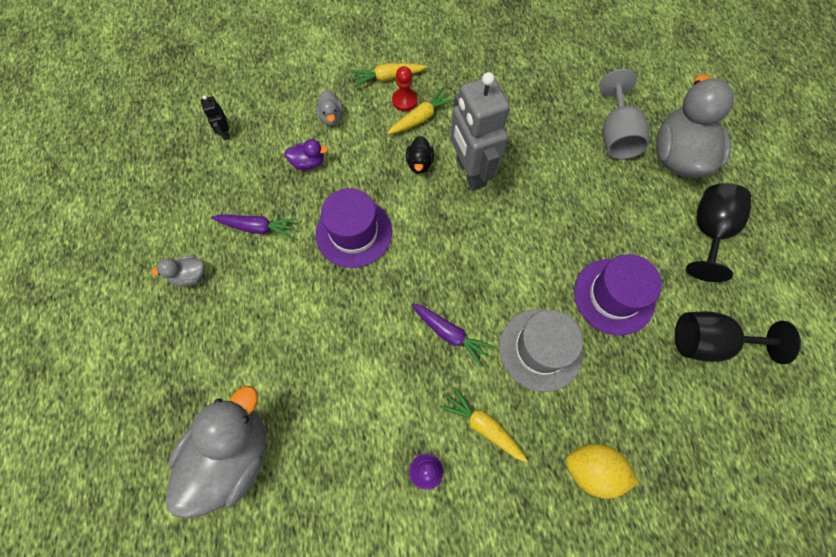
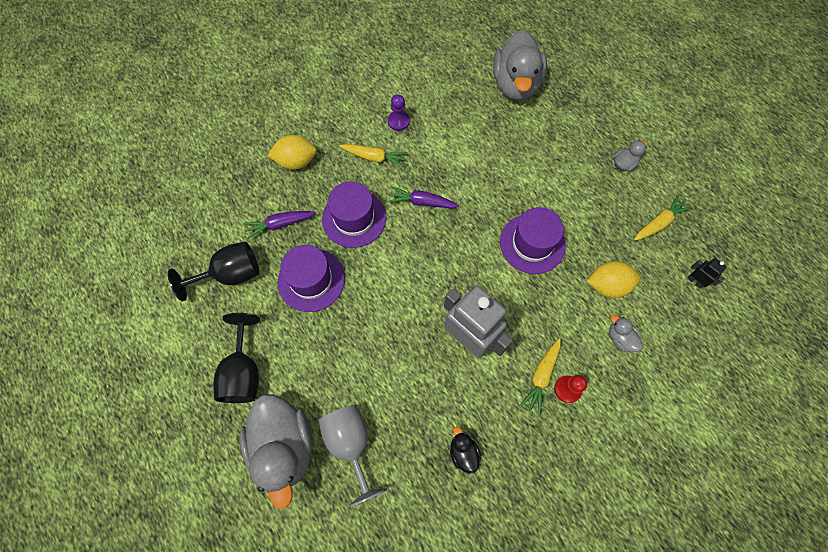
camera: 155 degrees right, 0 degrees up
purple carrot [211,214,297,239] -> purple carrot moved to [243,211,316,239]
purple duck [284,139,328,170] -> yellow lemon [587,261,641,298]
yellow carrot [351,63,427,87] -> yellow carrot moved to [634,195,692,241]
black duck [406,136,434,174] -> black duck moved to [450,427,481,474]
grey hat [499,309,583,392] -> purple hat [322,181,386,248]

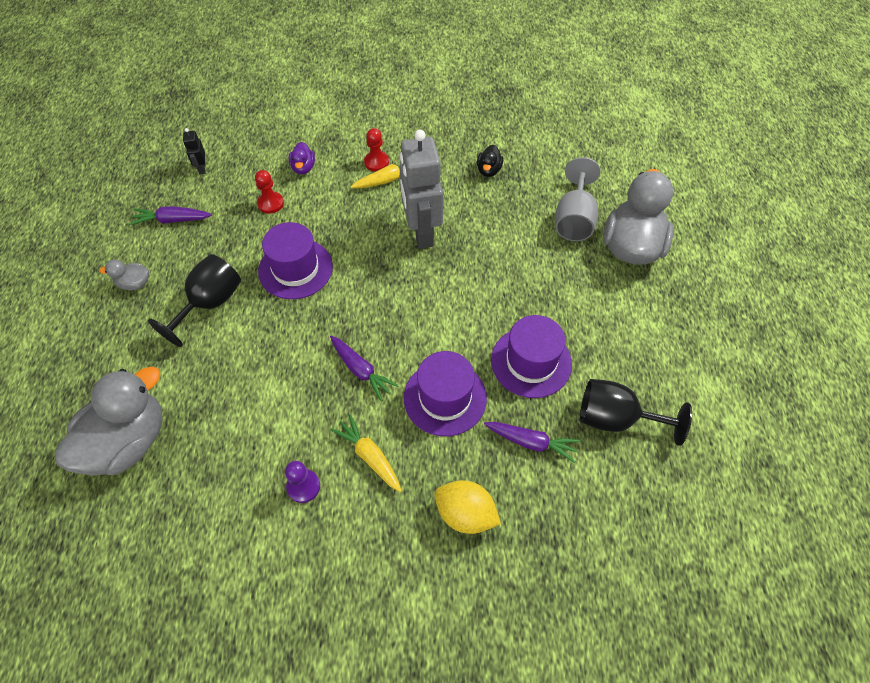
camera: 145 degrees left, 10 degrees down
black goblet [213,313,260,403] -> black goblet moved to [148,254,241,347]
yellow lemon [587,261,641,298] -> red pawn [255,170,284,214]
grey duck [609,315,643,352] -> purple duck [289,142,315,174]
yellow carrot [634,195,692,241] -> purple carrot [130,206,212,225]

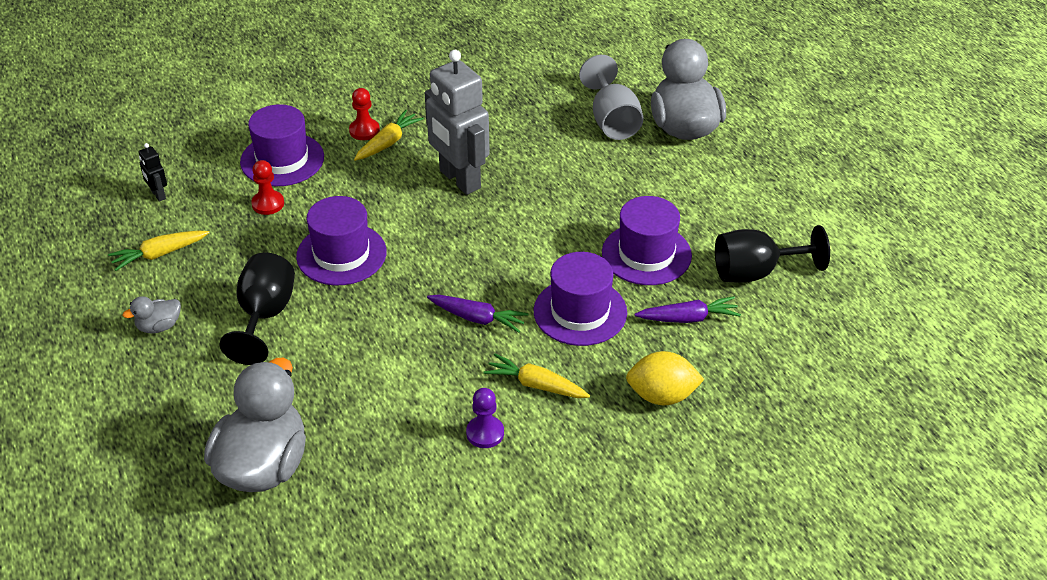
camera: 25 degrees left, 15 degrees down
purple carrot [130,206,212,225] -> yellow carrot [108,230,209,271]
purple duck [289,142,315,174] -> purple hat [240,104,324,186]
black duck [477,145,503,177] -> none

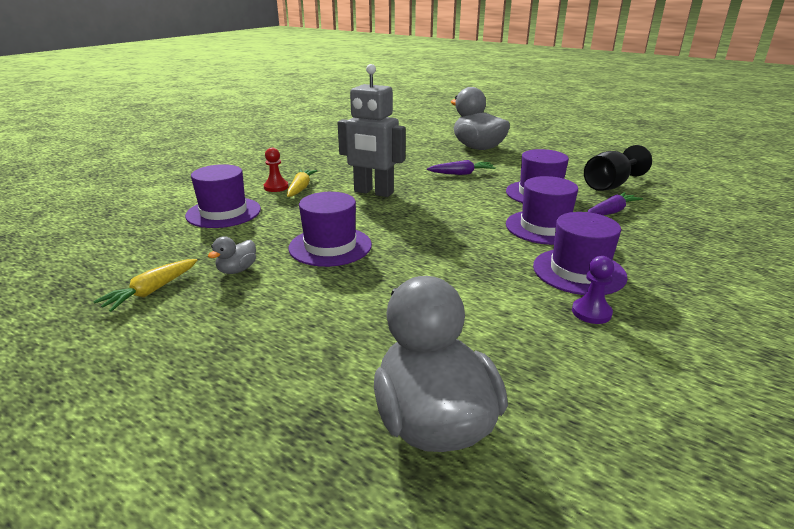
camera: 30 degrees left, 15 degrees down
grey duck [123,296,181,333] -> grey duck moved to [208,236,256,274]
black robot [139,143,167,202] -> none
black goblet [219,252,295,365] -> none
red pawn [251,160,284,215] -> none
purple carrot [427,295,529,333] -> purple carrot moved to [427,160,496,175]
yellow carrot [483,354,590,398] -> purple hat [533,212,628,295]
grey goblet [579,55,643,140] -> none
yellow lemon [626,351,705,405] -> none

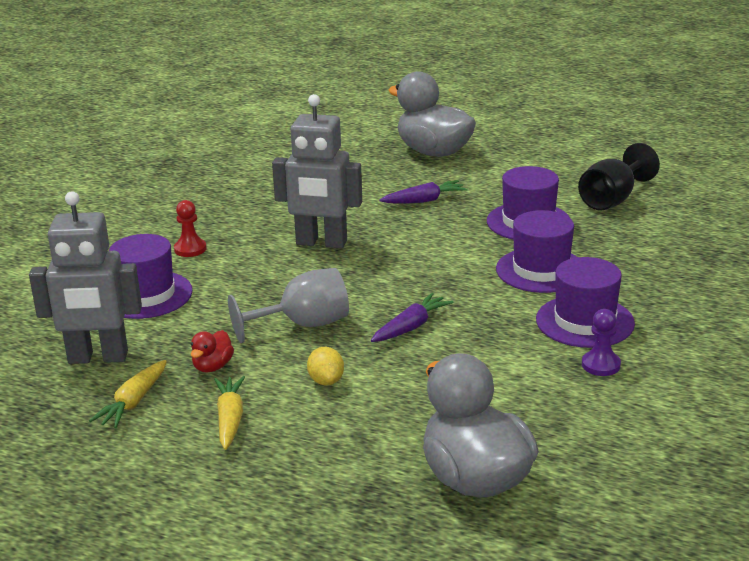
camera: 10 degrees left, 0 degrees up
grey duck [208,236,256,274] -> red duck [191,330,234,373]
yellow carrot [287,169,317,197] -> yellow carrot moved to [214,376,245,450]
purple hat [289,192,372,267] -> grey goblet [228,268,349,343]
purple carrot [587,192,643,216] -> purple carrot moved to [371,293,453,342]
none -> grey robot [29,191,142,364]
none -> yellow lemon [307,347,344,386]

